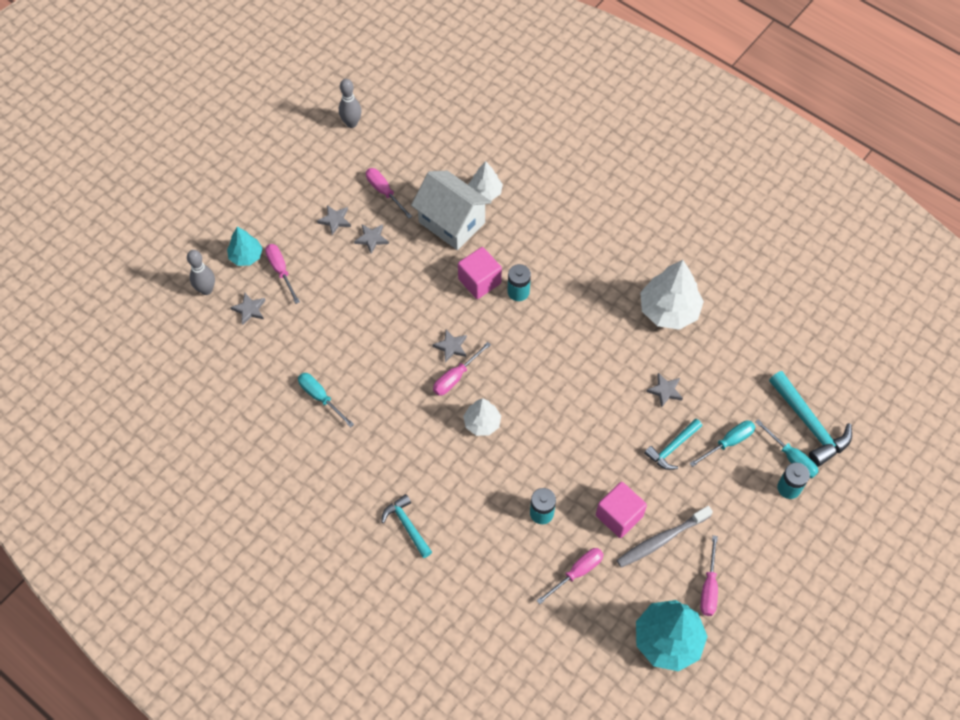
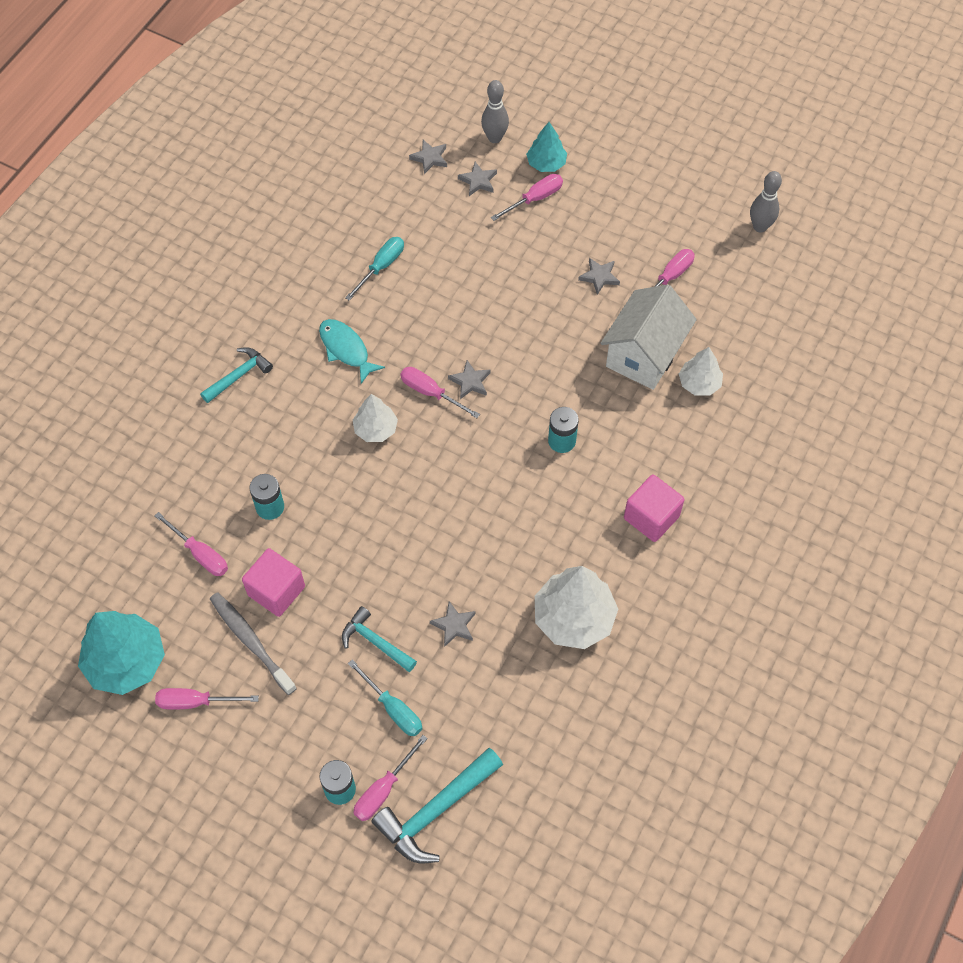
camera: 80 degrees right, 0 degrees up
grey star [317,205,351,235] -> grey star moved to [409,140,447,174]
pink cube [458,247,502,299] -> pink cube moved to [624,474,685,542]
turquoise screwdriver [755,419,819,478] -> pink screwdriver [353,735,428,821]
none -> turquoise fish [319,319,385,384]

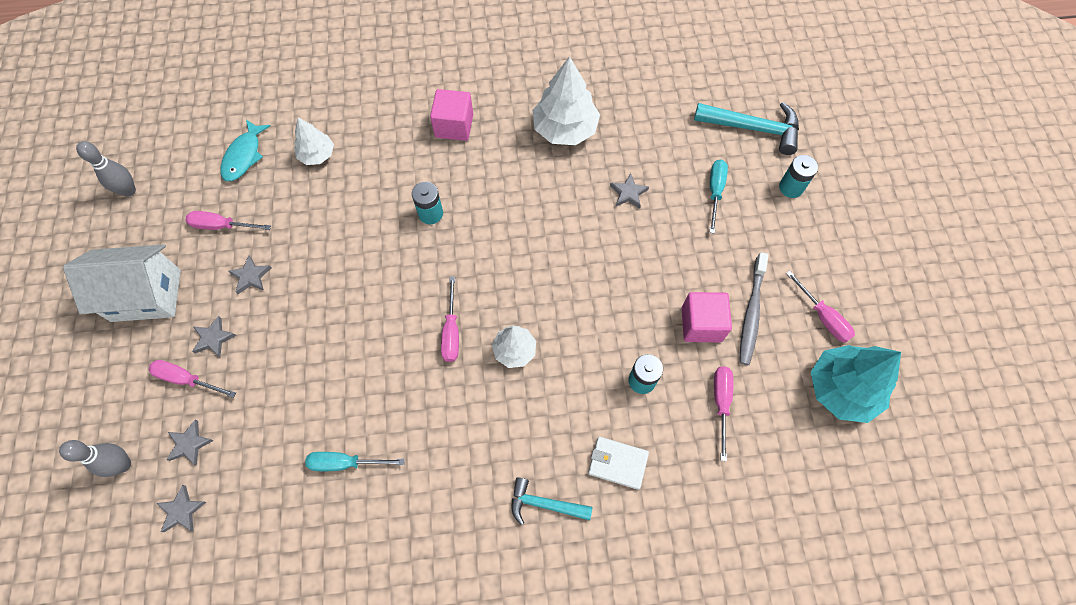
camera: 125 degrees left, 5 degrees up
turquoise fish [319,319,385,384] -> turquoise fish moved to [220,119,270,181]
turquoise hammer [342,606,417,672] -> none
pink screwdriver [353,735,428,821] -> none
grey star [448,360,491,399] -> grey star moved to [192,316,236,357]
turquoise tree [526,122,567,172] -> none
white house [600,285,697,390] -> white house moved to [63,244,181,322]
none -> white wallet [588,436,649,490]

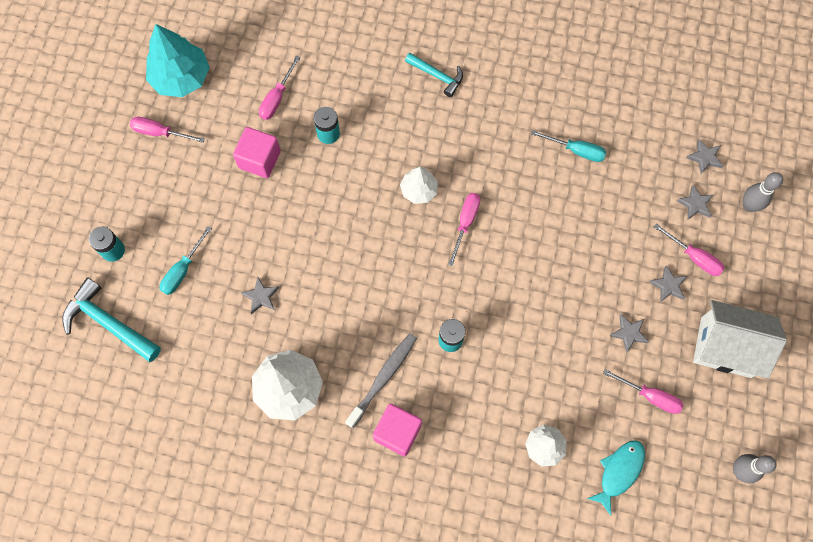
camera: 160 degrees left, 5 degrees up
white wallet [588,436,649,490] -> none
grey toothbrush [739,252,769,365] -> grey toothbrush moved to [345,333,417,428]
pink screwdriver [786,271,855,343] -> pink screwdriver turned 60 degrees counterclockwise [130,117,205,143]

